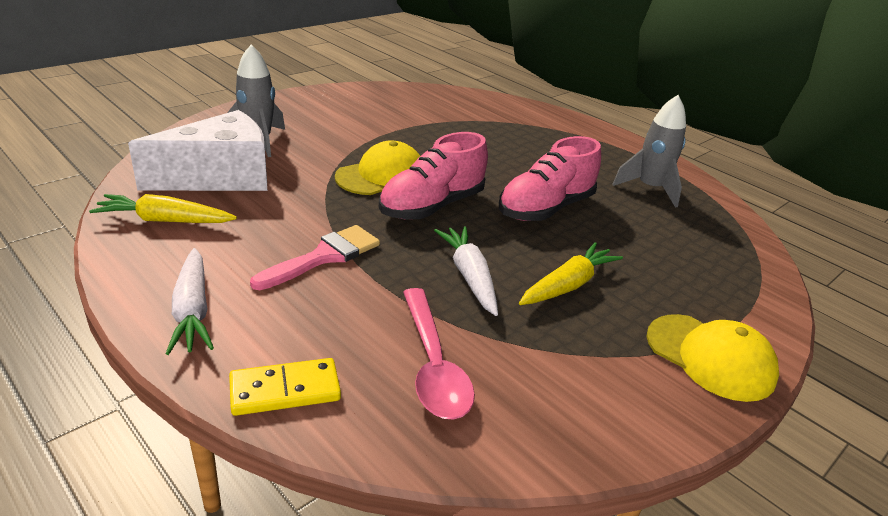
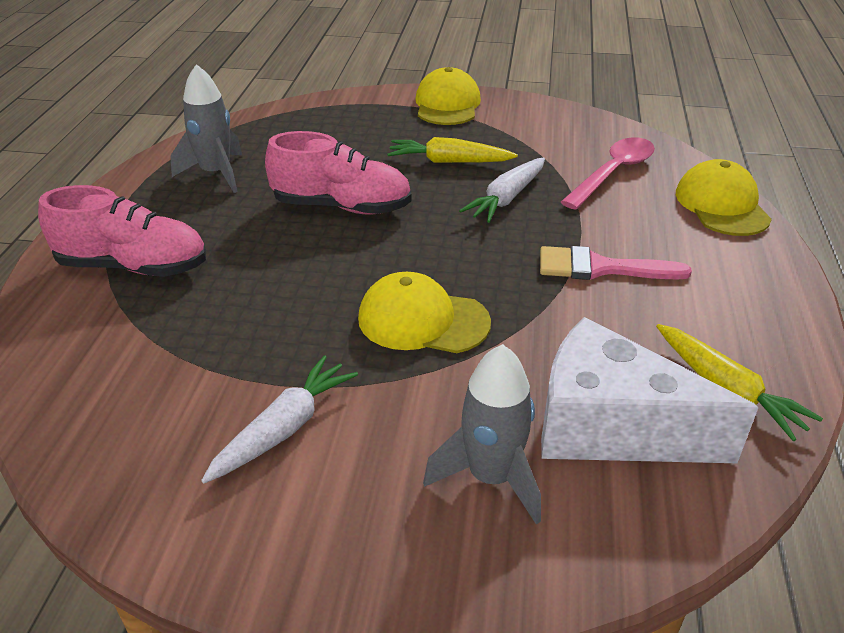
camera: 125 degrees left, 5 degrees up
white carrot [166,248,214,355] -> white carrot moved to [201,355,358,483]
yellow domino [229,358,341,416] -> yellow cap [676,159,772,236]
pink shoe [379,132,488,220] -> pink shoe moved to [38,185,206,277]

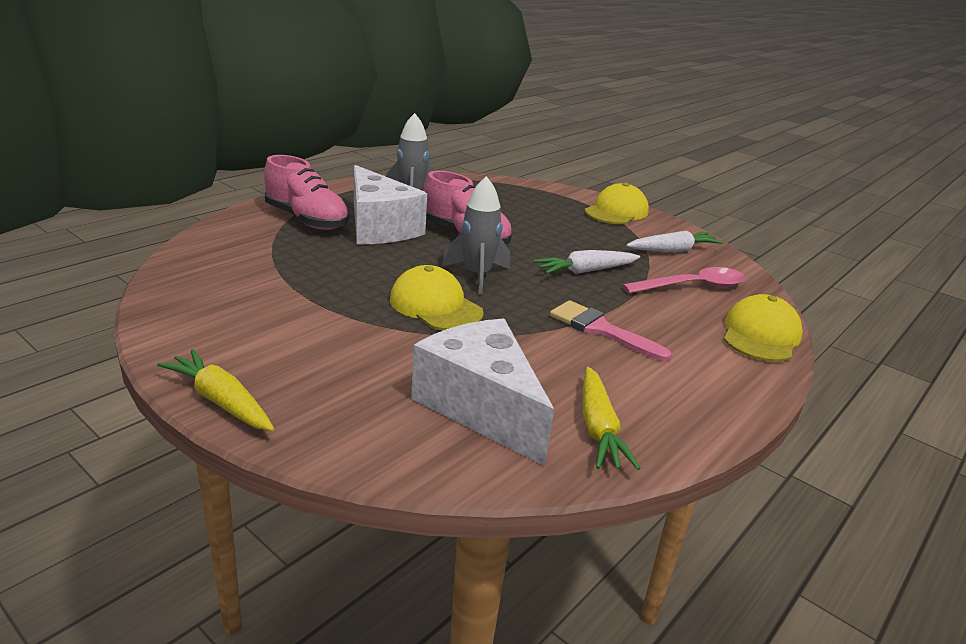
camera: 30 degrees right, 10 degrees down
white carrot [201,355,358,483] -> white carrot moved to [626,230,723,252]
yellow carrot [387,137,518,163] -> yellow carrot moved to [157,349,274,431]
grey rocket [423,344,541,525] -> grey rocket moved to [442,176,510,295]
none -> white cheese [354,165,427,245]

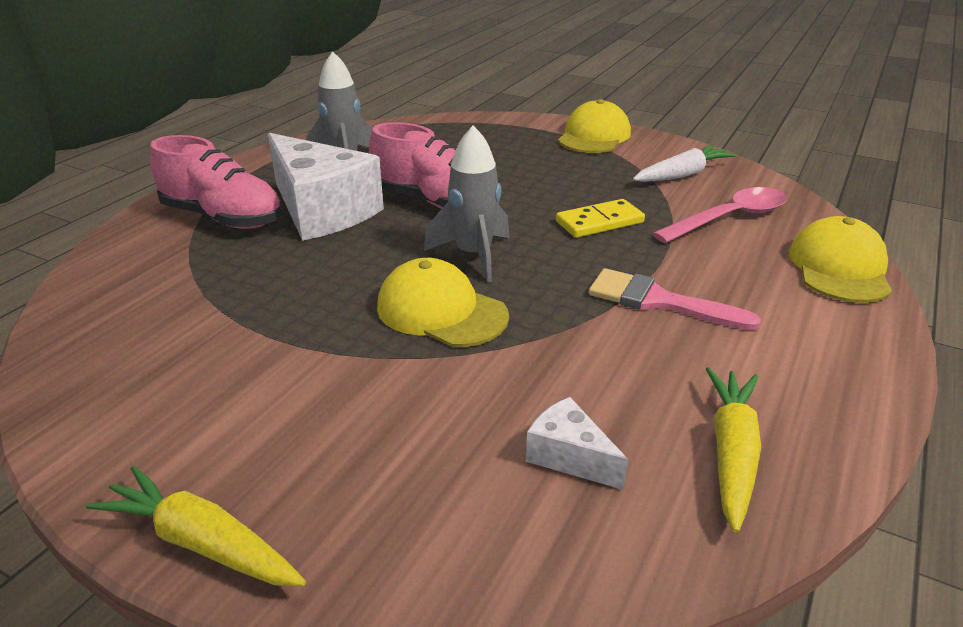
camera: 10 degrees left, 5 degrees up
white cheese [411,319,554,466] -> white cheese [526,397,628,490], size x0.45
white carrot [534,250,640,274] -> yellow domino [556,199,645,238]
yellow carrot [583,366,640,470] -> yellow carrot turned 150 degrees counterclockwise [706,367,761,533]

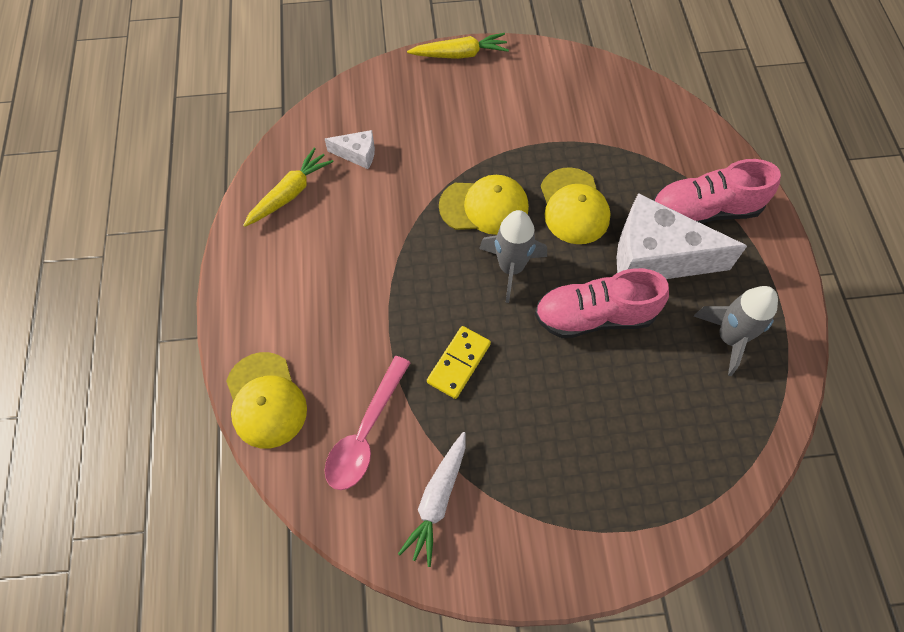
camera: 145 degrees right, 30 degrees up
yellow cap [558,99,631,153] -> yellow cap moved to [541,167,611,244]
pink brush [588,268,761,331] -> none
yellow carrot [706,367,761,533] -> yellow carrot turned 120 degrees counterclockwise [243,147,334,227]

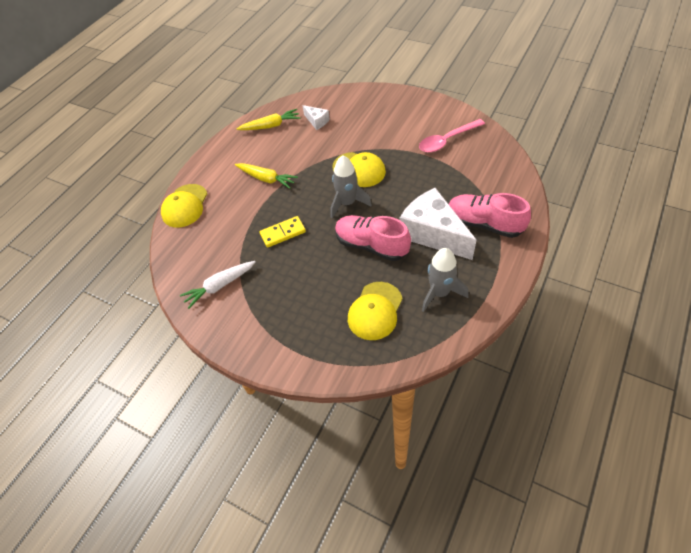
camera: 40 degrees right, 10 degrees down
pink spoon [325,356,411,490] -> pink spoon moved to [419,119,485,153]
yellow carrot [407,33,509,59] -> yellow carrot moved to [235,163,298,189]
yellow cap [541,167,611,244] -> yellow cap moved to [348,282,403,340]

